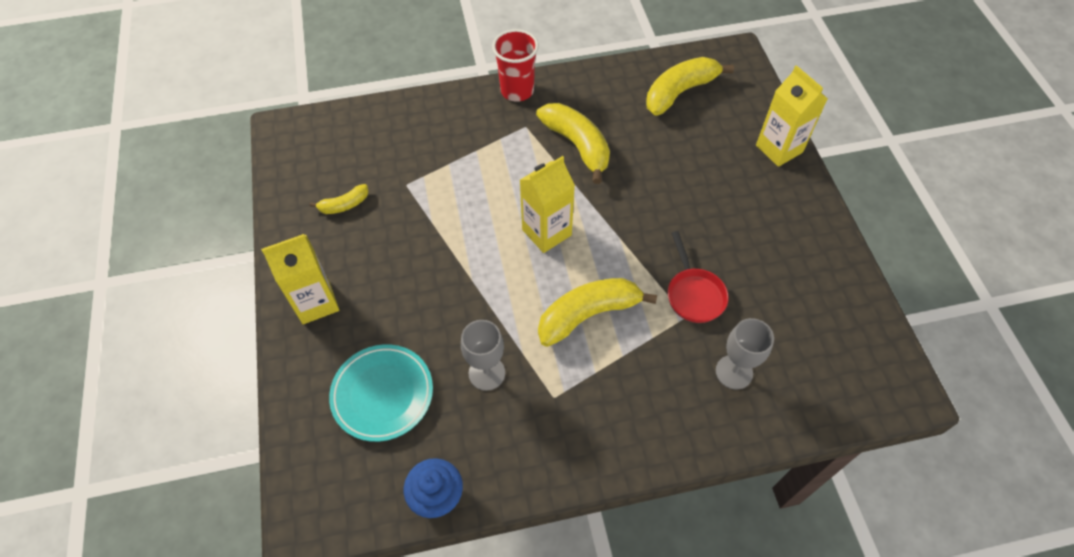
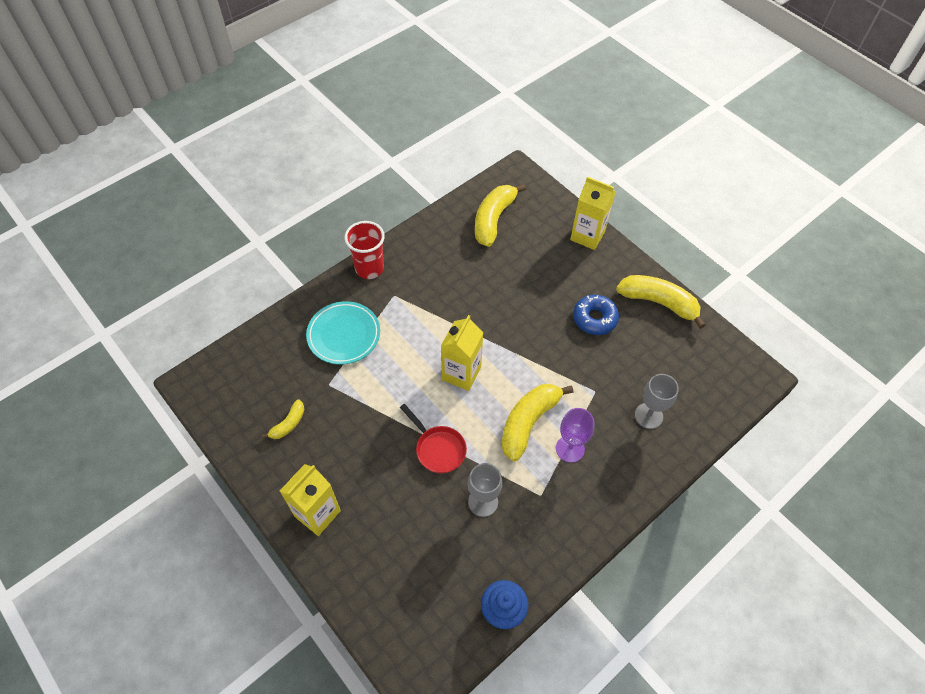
camera: 30 degrees left, 0 degrees up
turquoise plate [329,344,433,442] -> turquoise plate moved to [306,301,380,364]
yellow banana [536,103,610,184] -> yellow banana moved to [616,275,706,329]
red pan [668,231,729,323] -> red pan moved to [400,404,467,473]
none -> purple goblet [556,408,595,463]
none -> blue donut [573,295,619,335]

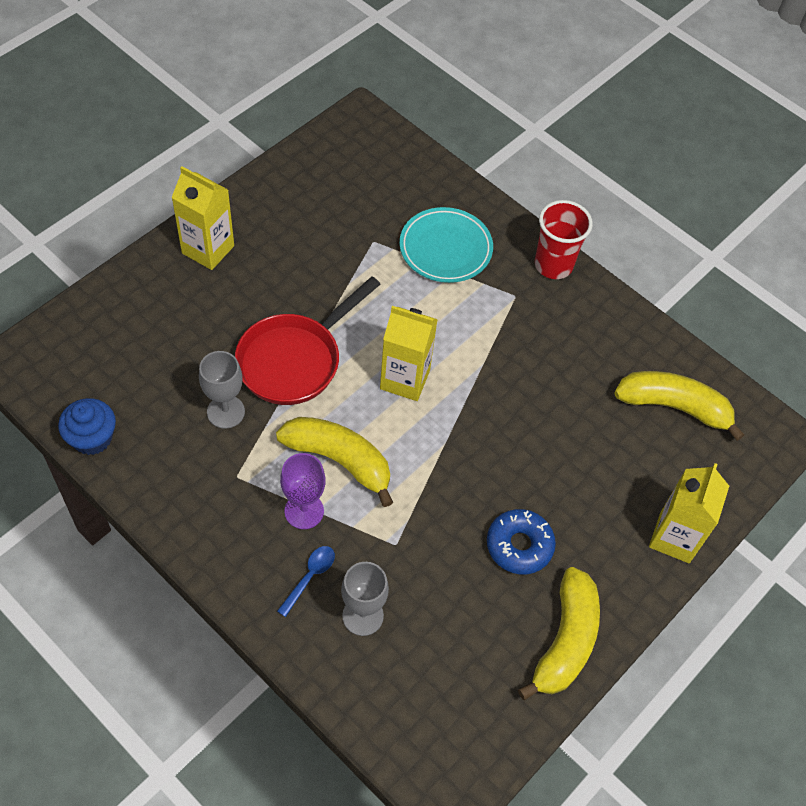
camera: 80 degrees right, 0 degrees up
yellow banana [262,399,305,439] -> none
red pan [400,404,467,473] -> red pan [235,277,381,405], size x1.63
none -> blue spoon [277,546,335,617]

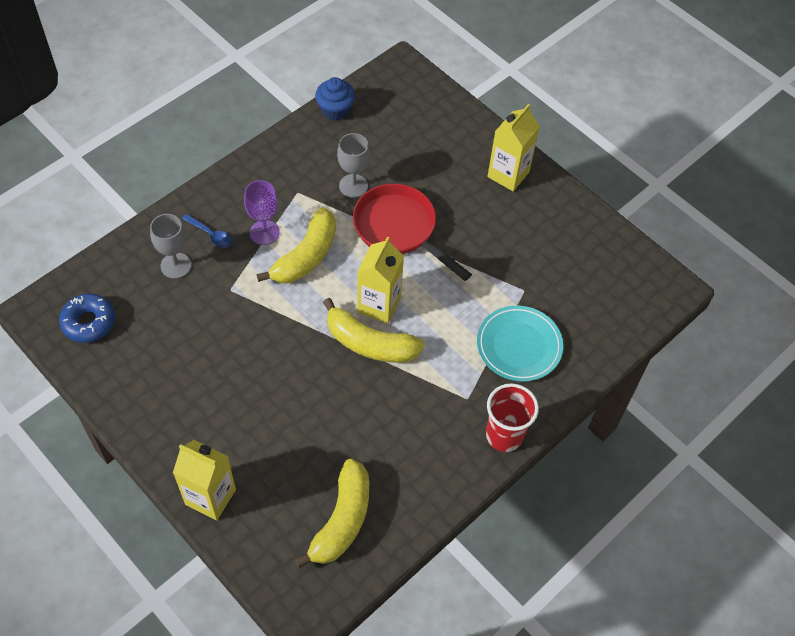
camera: 95 degrees right, 0 degrees up
blue donut [487,509,556,574] -> blue donut moved to [59,293,115,343]
yellow banana [518,567,600,700] -> yellow banana moved to [323,298,425,363]

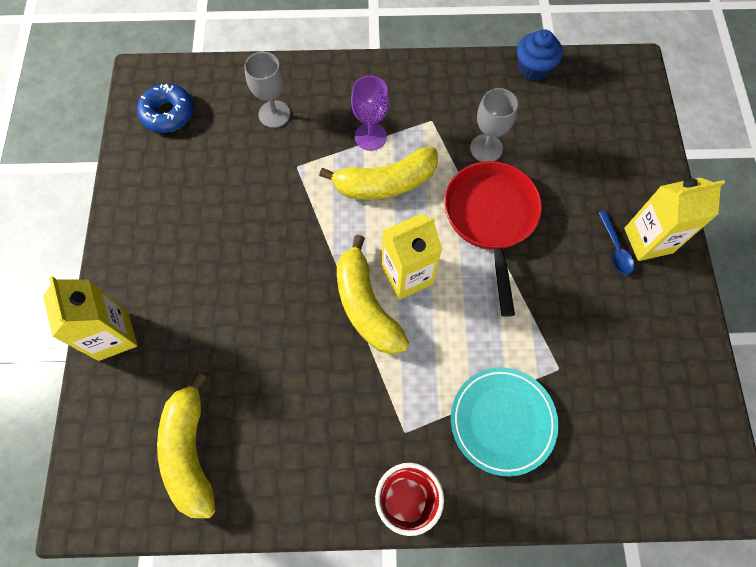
camera: 45 degrees right, 10 degrees up
blue spoon [182,214,232,248] -> blue spoon moved to [598,211,635,275]
yellow banana [295,459,369,569] -> yellow banana turned 105 degrees clockwise [157,372,215,518]

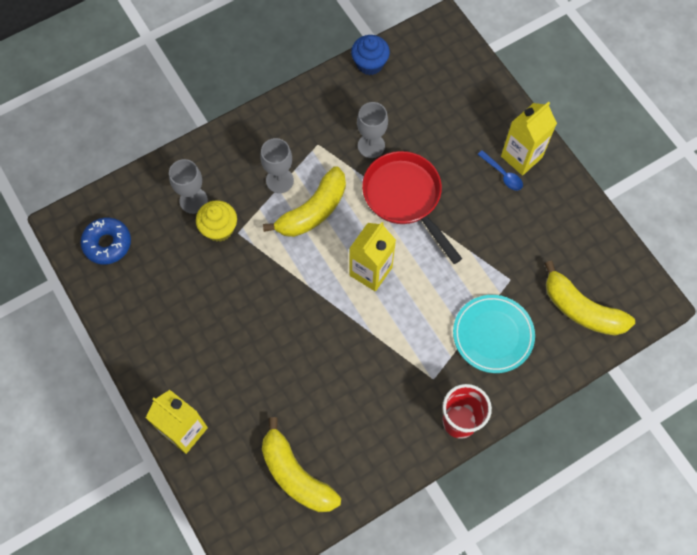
camera: 30 degrees left, 0 degrees up
yellow banana [337,235,409,354] -> yellow banana moved to [544,261,635,336]
purple goblet [351,76,389,151] -> grey goblet [260,138,294,193]
none -> yellow cupcake [196,200,237,242]

